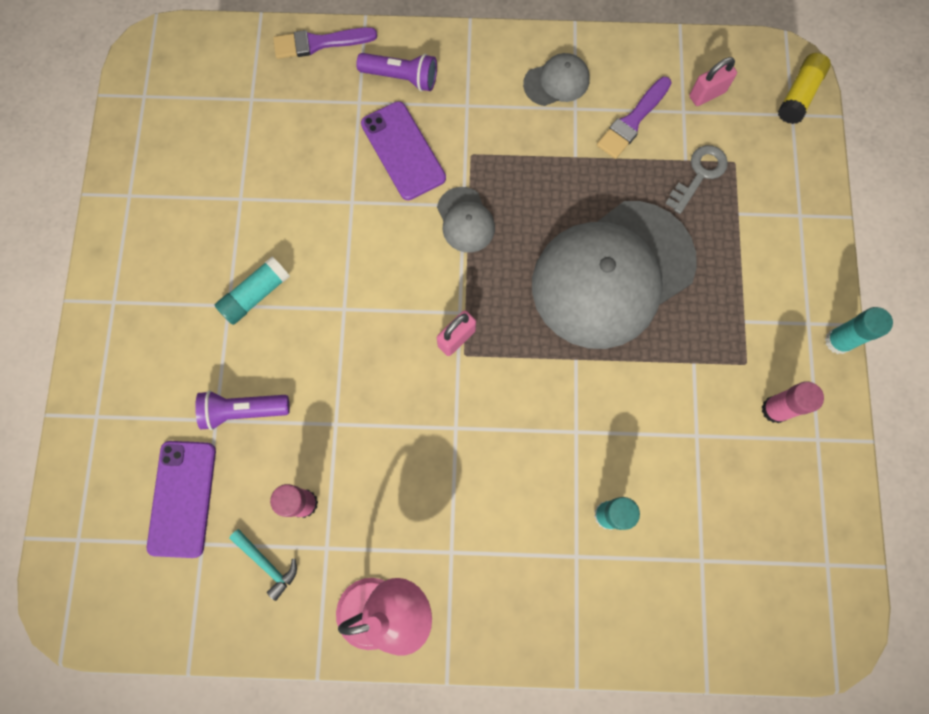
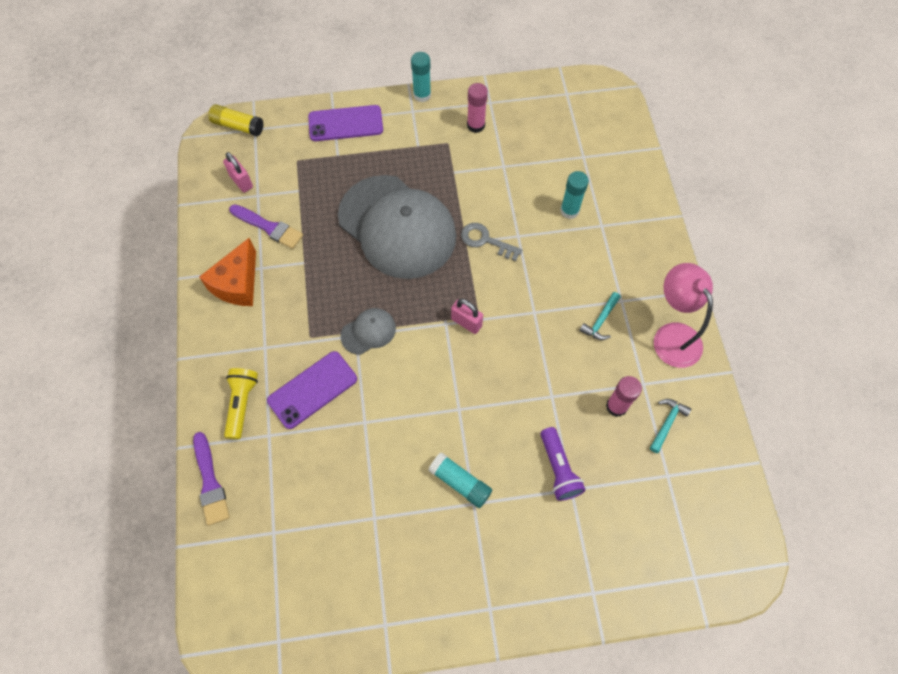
camera: 100 degrees left, 10 degrees down
purple phone [147,441,216,558] -> purple phone moved to [308,105,383,141]
purple flashlight [356,53,437,91] -> yellow flashlight [224,368,258,440]
grey cap [523,53,590,106] -> orange cheese [199,238,256,306]
grey key [665,145,728,214] -> grey key moved to [461,223,523,261]
none -> turquoise hammer [579,292,621,340]

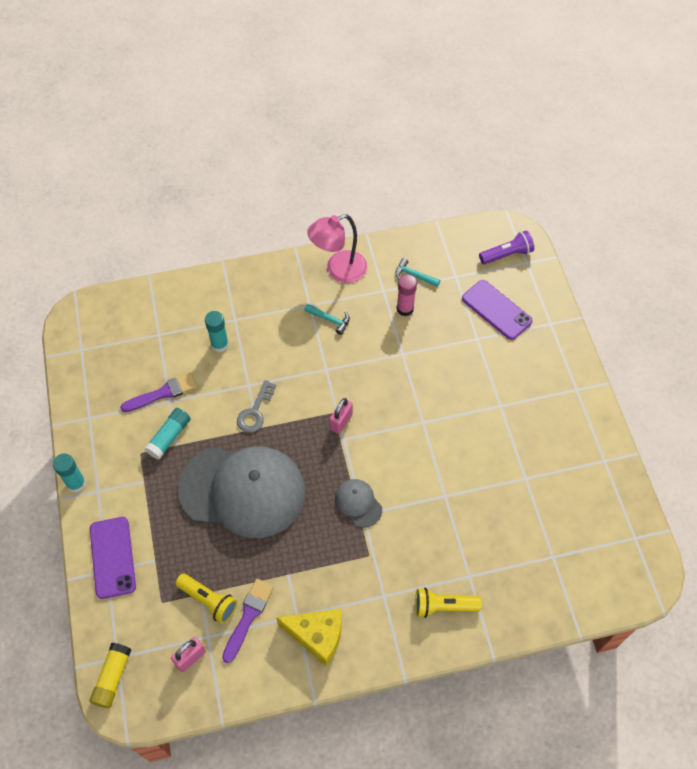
camera: 95 degrees left, 5 degrees down
purple brush [193,432,230,526] -> purple brush moved to [120,373,197,412]
orange cheese [199,238,256,306] -> yellow cheese [276,609,342,666]
purple phone [267,351,357,429] -> purple phone moved to [462,280,533,340]
grey cap [338,175,456,279] -> grey cap turned 60 degrees clockwise [178,447,305,538]
turquoise glue stick [428,452,492,508] -> turquoise glue stick moved to [144,408,191,460]
pink glue stick [467,83,488,133] -> none
purple flashlight [540,427,586,501] -> purple flashlight moved to [479,230,534,264]
none -> yellow flashlight [175,574,238,624]

